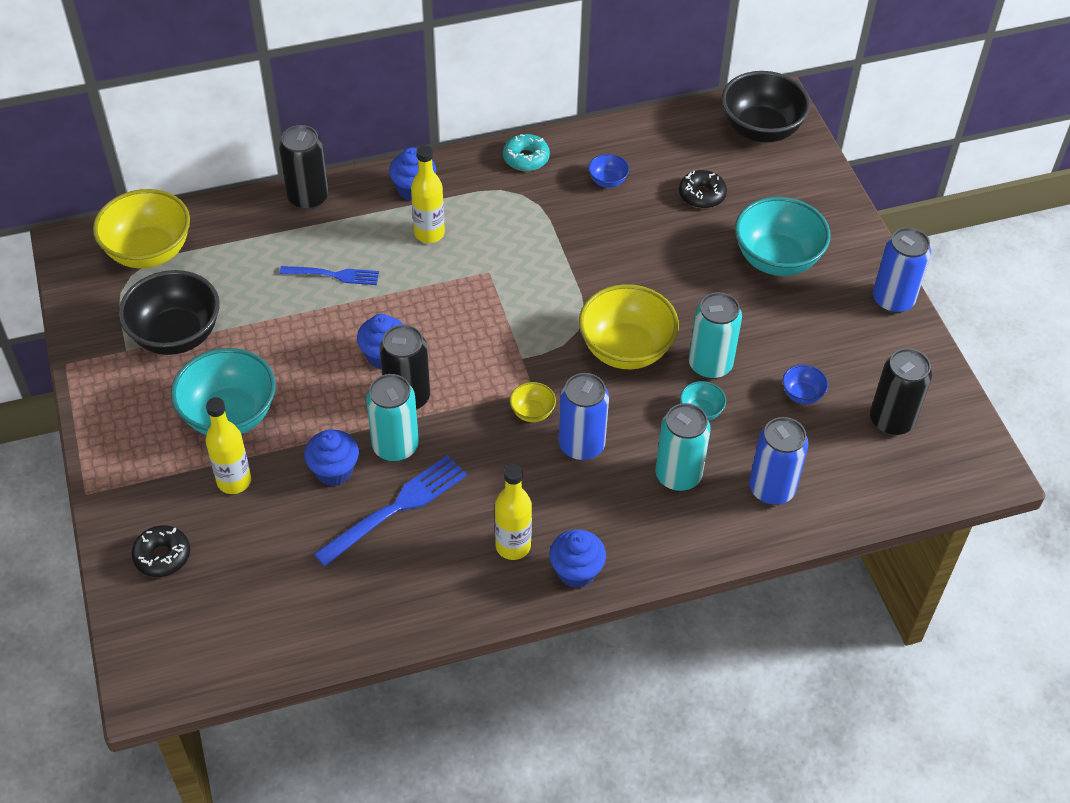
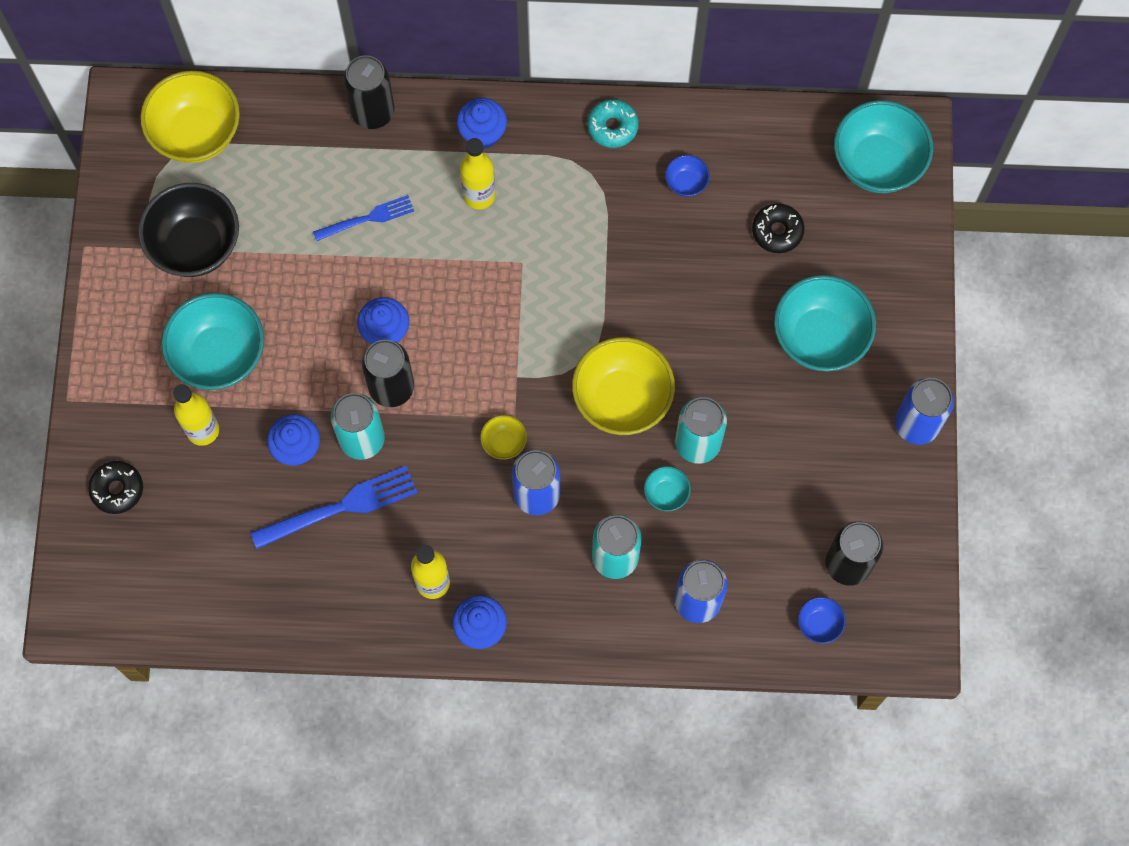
camera: 20 degrees right, 20 degrees up
blue fork [280,266,379,285] -> blue fork turned 45 degrees counterclockwise [313,195,414,241]
black bowl [722,71,811,142] -> turquoise bowl [834,100,933,193]
blue bowl [782,365,828,404] -> blue bowl moved to [798,597,846,644]

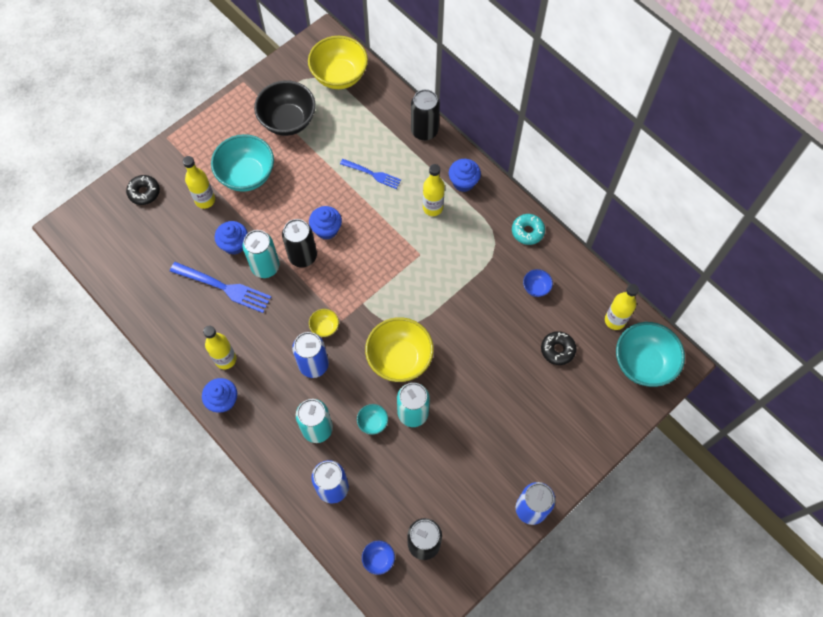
camera: 45 degrees right, 5 degrees down
turquoise bowl [774,275,876,372] -> none
none -> yellow bottle [605,284,639,330]

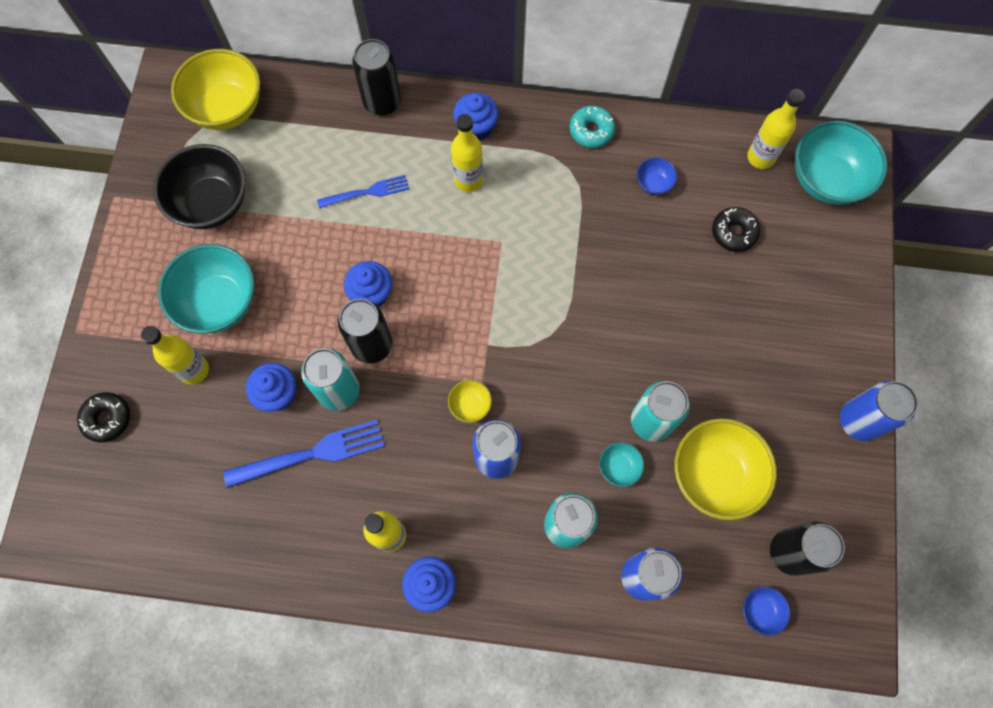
camera: 40 degrees left, 5 degrees up
yellow bowl [365,317,434,382] -> yellow bowl moved to [674,418,777,520]

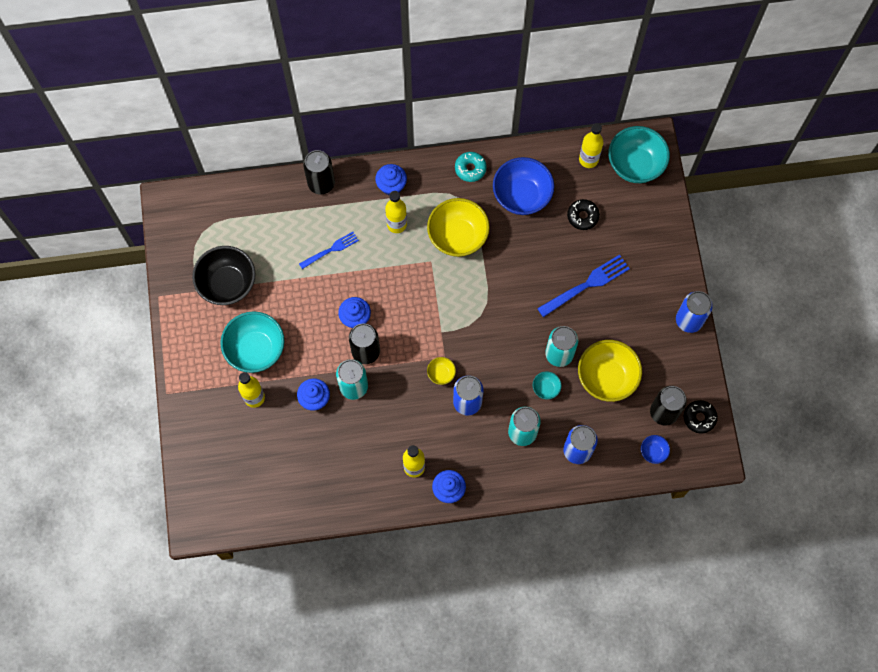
camera: 15 degrees left, 0 degrees up
black donut [77,392,130,443] -> black donut moved to [684,400,718,434]
yellow bowl [171,49,260,130] -> yellow bowl moved to [427,198,490,257]
blue fork [223,420,385,488] -> blue fork moved to [537,255,630,317]
blue bowl [637,157,677,195] -> blue bowl [493,157,554,215], size x2.20

